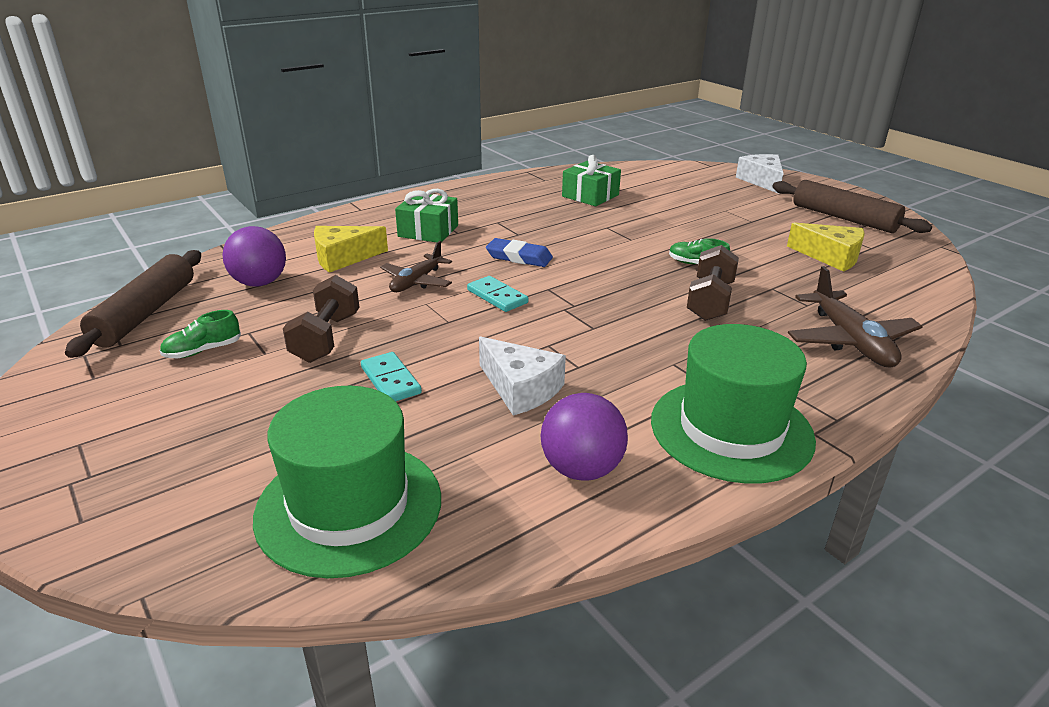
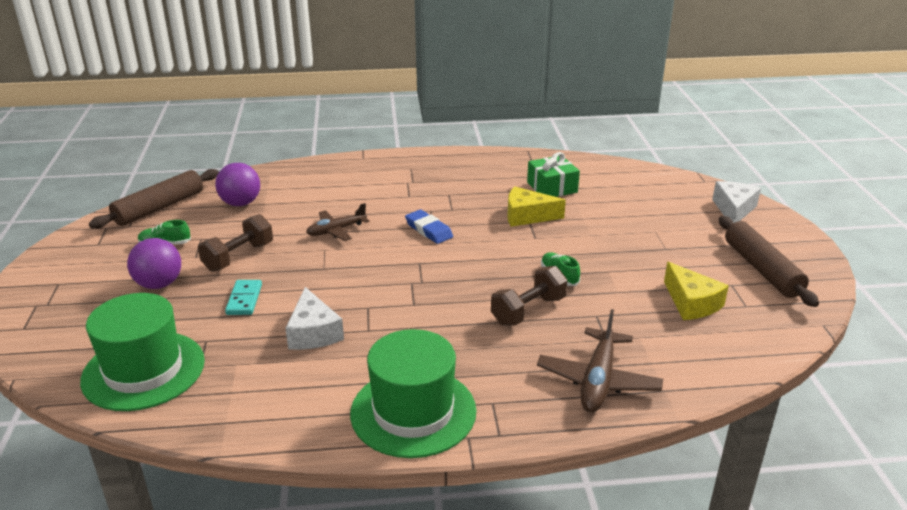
camera: 30 degrees right, 0 degrees up
yellow cheese [314,226,388,273] -> yellow cheese moved to [507,186,566,227]
green gift [395,189,458,242] -> none
turquoise domino [467,276,528,312] -> none
purple ball [540,393,628,481] -> purple ball moved to [127,238,181,289]

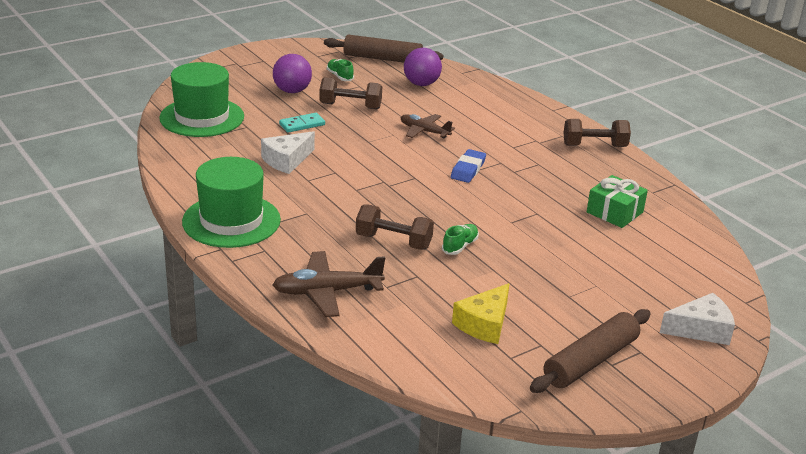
camera: 60 degrees right, 0 degrees up
yellow cheese [507,186,566,227] -> none
none -> brown dumbbell [563,119,631,147]

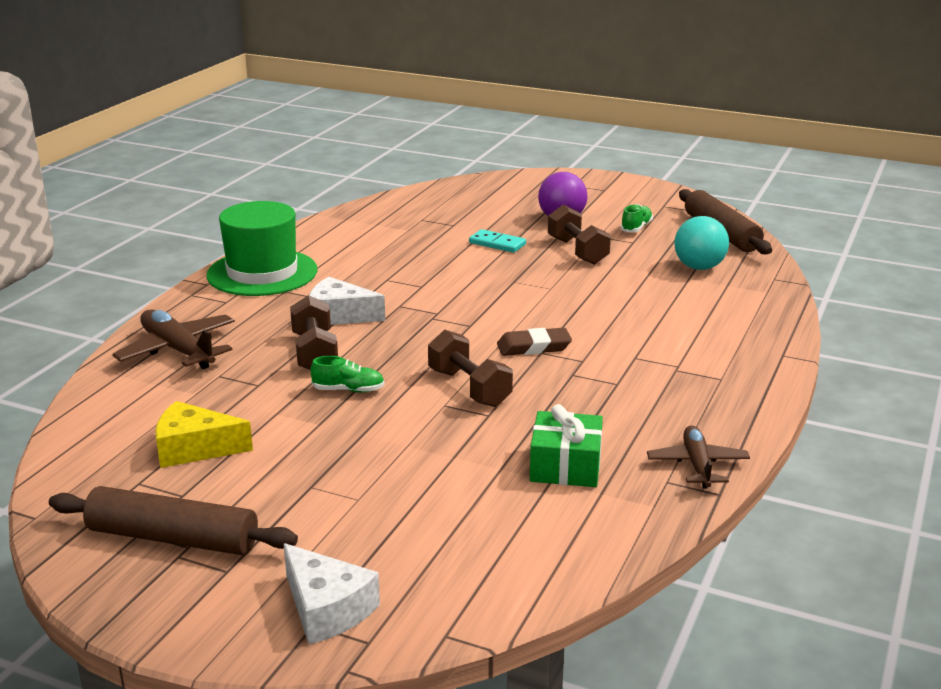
camera: 60 degrees right, 5 degrees down
green hat [159,62,244,137] -> none
white cheese [261,131,315,174] -> white cheese moved to [309,277,385,325]
brown plane [400,114,455,138] -> brown plane moved to [647,425,750,488]
purple ball [404,48,442,86] -> turquoise ball [674,216,729,270]
blue eraser [451,149,486,183] -> brown eraser [497,328,572,356]
brown dumbbell [563,119,631,147] -> brown dumbbell moved to [428,330,513,407]

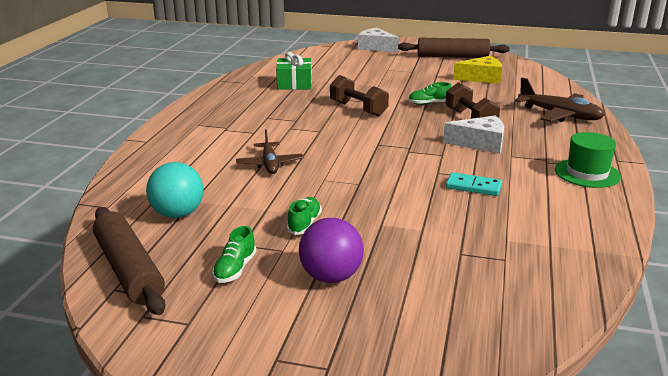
camera: 170 degrees right, 0 degrees up
green hat [206,201,318,296] -> green hat [555,132,621,188], size x0.63
turquoise domino [469,229,526,253] -> turquoise domino moved to [446,172,502,196]
brown eraser [497,328,572,356] -> none
brown dumbbell [548,205,611,265] -> green shoe [287,197,322,235]
brown plane [647,425,750,488] -> brown plane moved to [236,129,304,174]

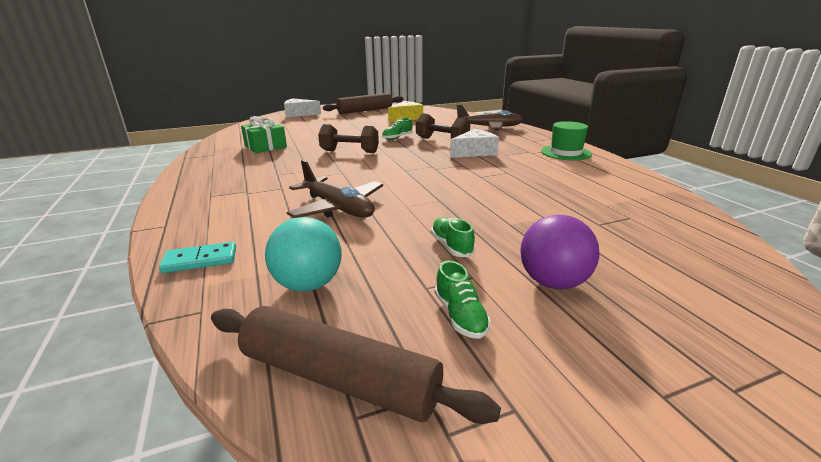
camera: 35 degrees left, 0 degrees up
brown plane [236,129,304,174] -> brown plane [287,160,383,218], size x1.50
turquoise domino [446,172,502,196] -> turquoise domino moved to [159,242,236,273]

